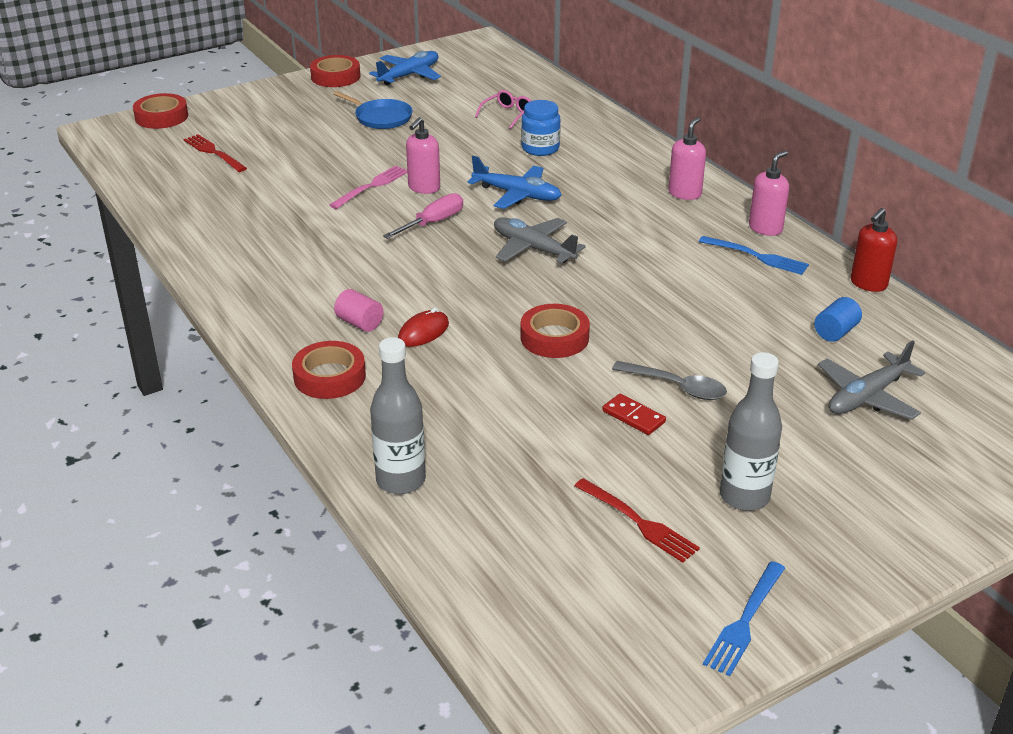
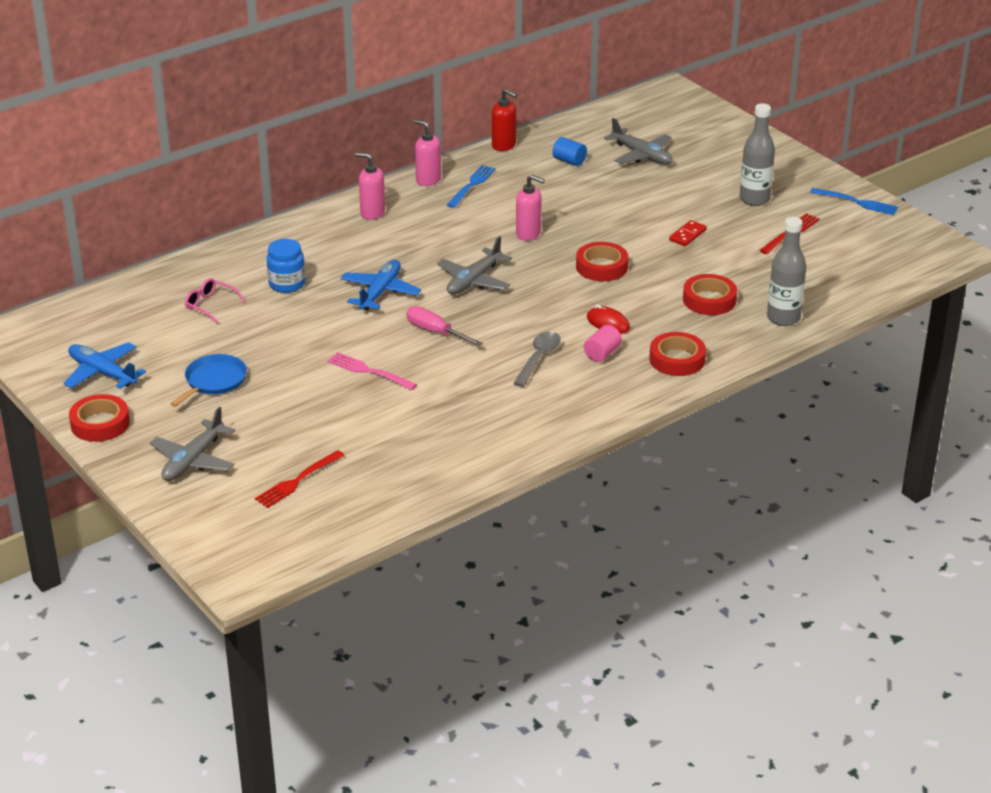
camera: 95 degrees left, 0 degrees up
red tape [133,93,188,129] -> red tape moved to [683,274,737,315]
pink soap dispenser [406,117,440,194] -> pink soap dispenser moved to [516,175,545,241]
grey spoon [612,361,727,400] -> grey spoon moved to [513,331,561,387]
none -> grey plane [150,407,235,481]

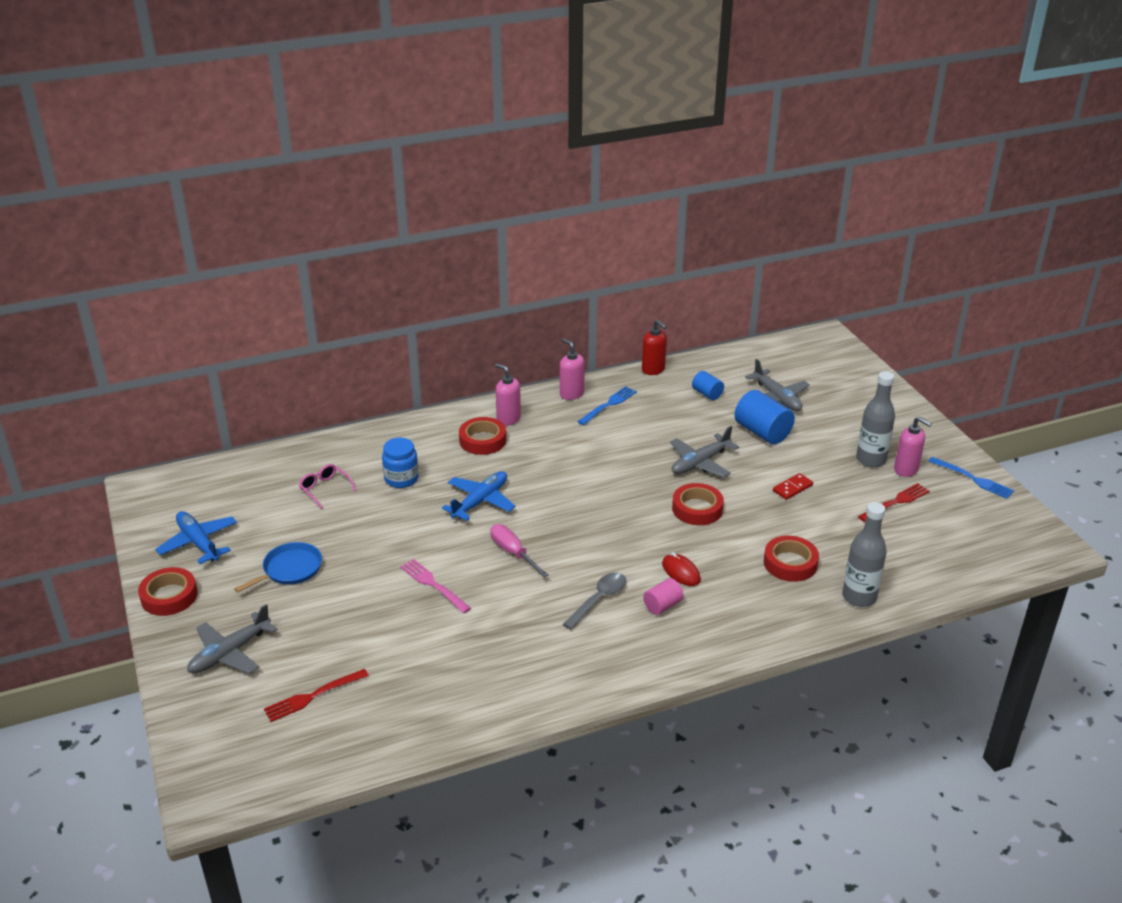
camera: 15 degrees right, 0 degrees up
grey plane [437,236,512,295] -> grey plane moved to [670,426,739,477]
pink soap dispenser [516,175,545,241] -> pink soap dispenser moved to [894,416,932,477]
red tape [649,332,706,376] -> red tape moved to [459,417,506,455]
none -> blue cylinder [735,390,795,444]

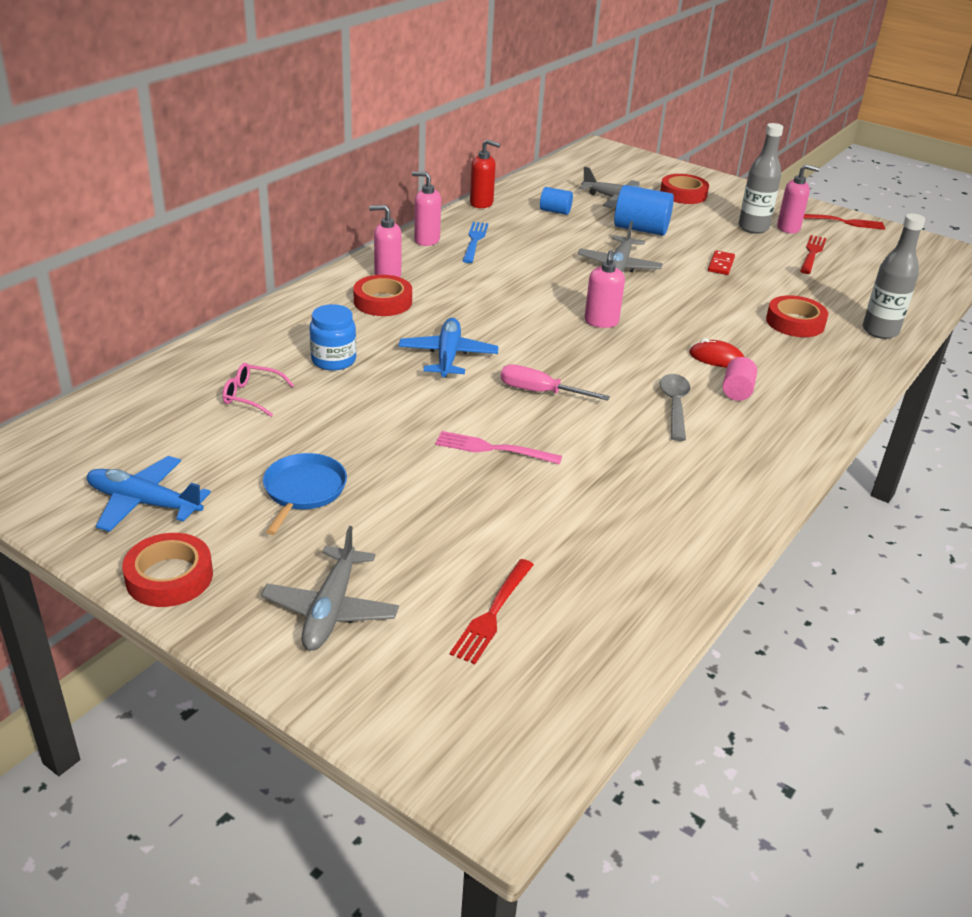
camera: 35 degrees left, 0 degrees up
red tape [672,483,724,525] -> red tape moved to [660,174,709,204]
blue fork [928,457,1014,499] -> red fork [804,214,885,230]
none -> pink soap dispenser [584,250,625,328]

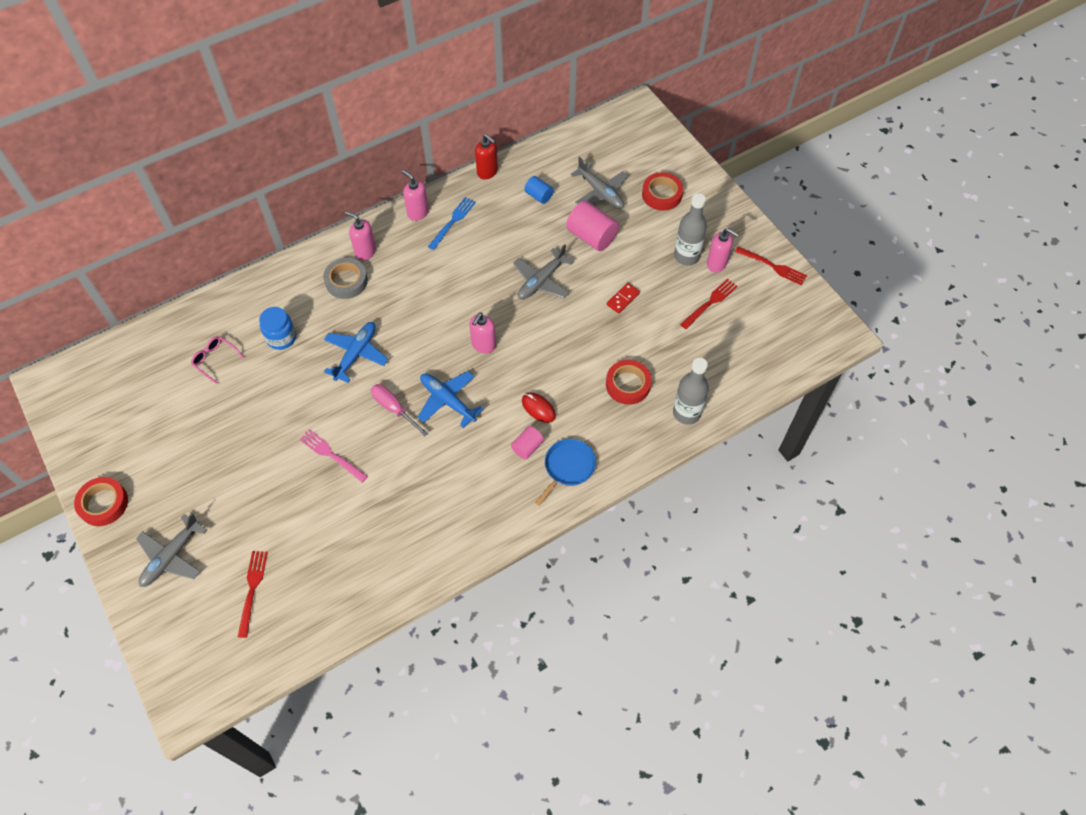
camera: 25 degrees right, 25 degrees up
blue plane [87,456,211,532] -> blue plane moved to [418,371,483,428]
blue pan [263,453,347,535] -> blue pan moved to [535,439,596,506]
red tape [353,275,412,316] -> grey tape [323,258,368,299]
red fork [450,559,534,664] -> red fork turned 135 degrees clockwise [238,551,268,638]
blue cylinder [614,185,674,236] -> pink cylinder [566,201,619,251]
grey spoon [660,374,690,441] -> none

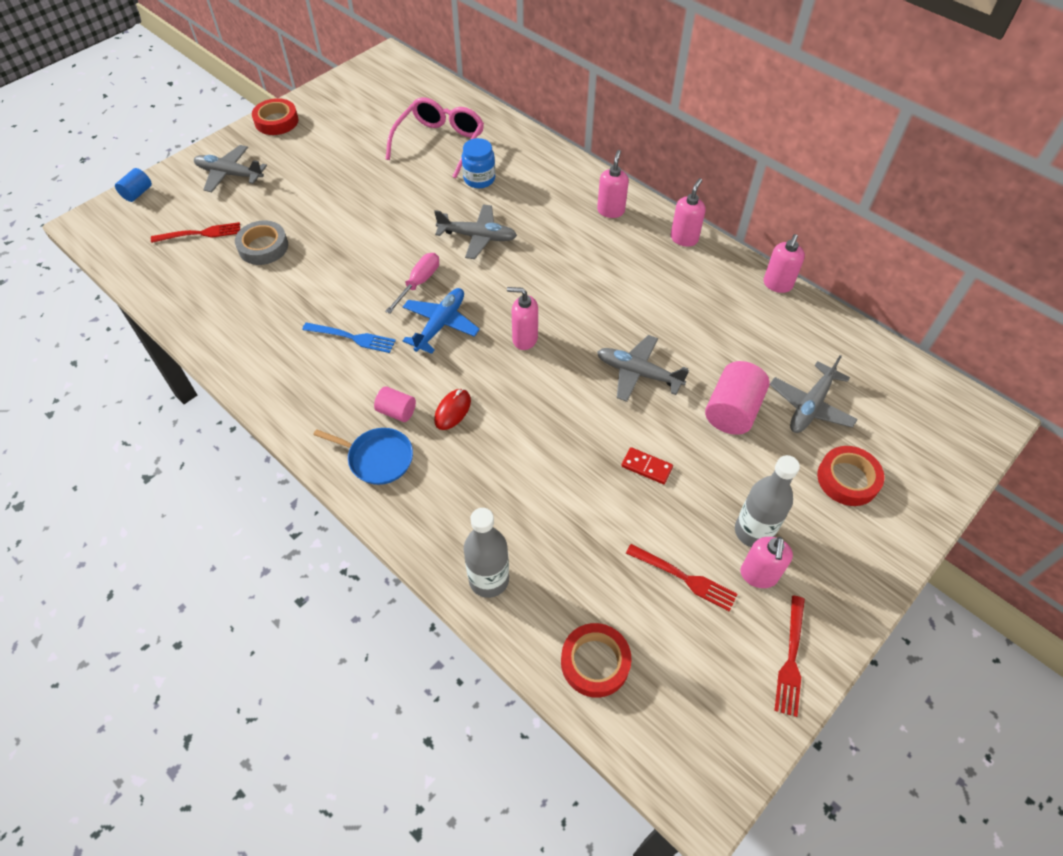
camera: 75 degrees right, 5 degrees down
pink glasses [191,336,244,384] -> pink glasses [386,97,484,178], size x2.03
pink fork [299,429,368,483] -> none
grey tape [323,258,368,299] -> grey tape moved to [235,221,288,265]
blue plane [324,322,388,383] -> grey plane [434,205,517,259]
blue fork [428,197,476,250] -> blue fork moved to [302,322,396,353]
red soap dispenser [475,134,498,180] -> pink soap dispenser [763,234,805,293]
blue cylinder [524,176,554,204] -> blue cylinder moved to [115,168,152,202]
red tape [606,360,652,405] -> red tape moved to [561,623,632,698]

